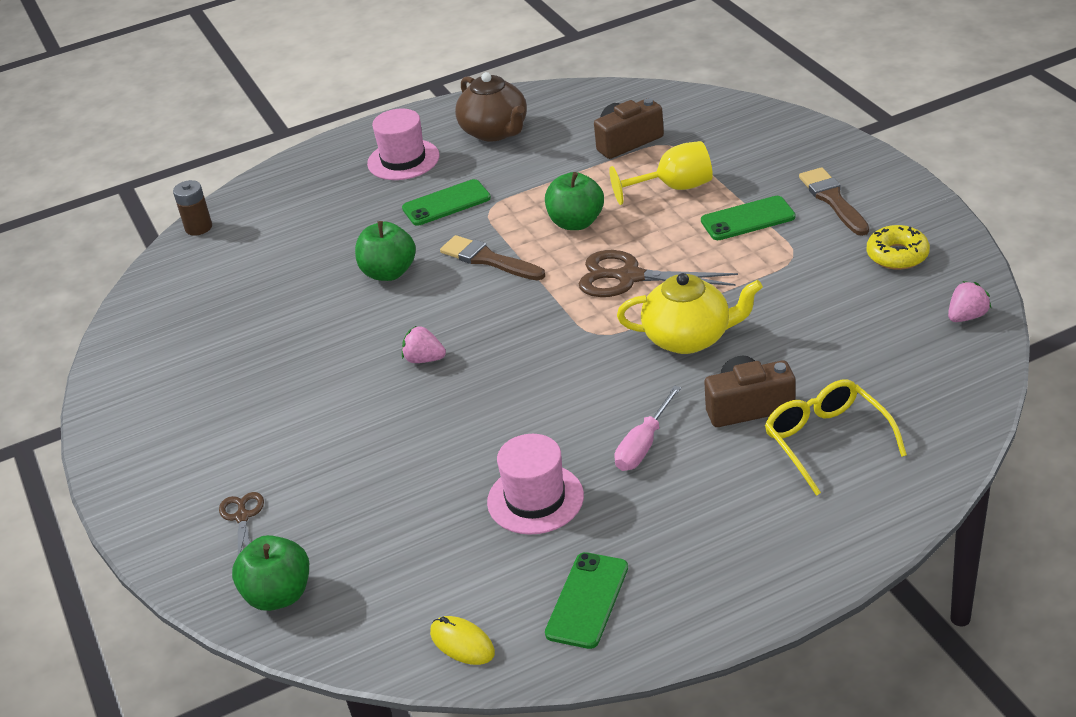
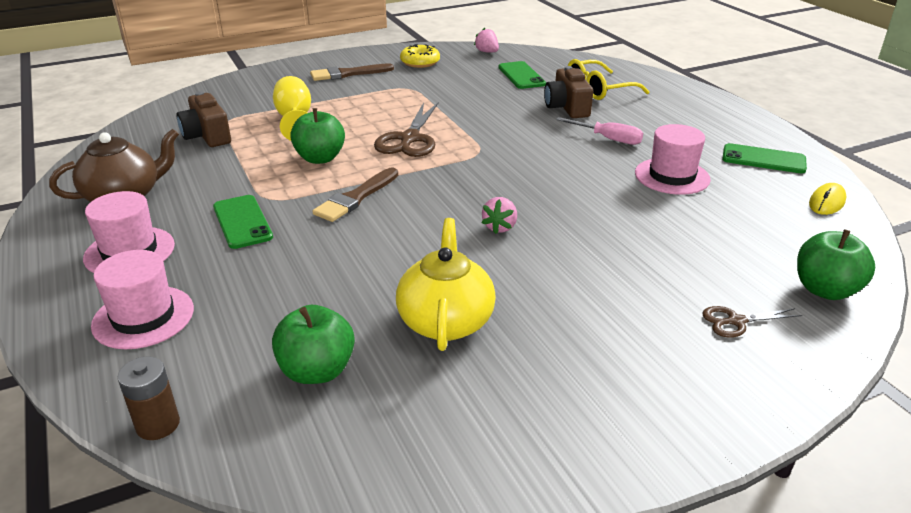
camera: 95 degrees left, 5 degrees down
green apple [355,221,416,281] -> green apple moved to [272,305,355,384]
yellow teapot [617,273,763,354] -> yellow teapot moved to [396,218,496,351]
green phone [701,196,795,240] -> green phone moved to [498,61,546,89]
none -> pink hat [91,250,194,349]

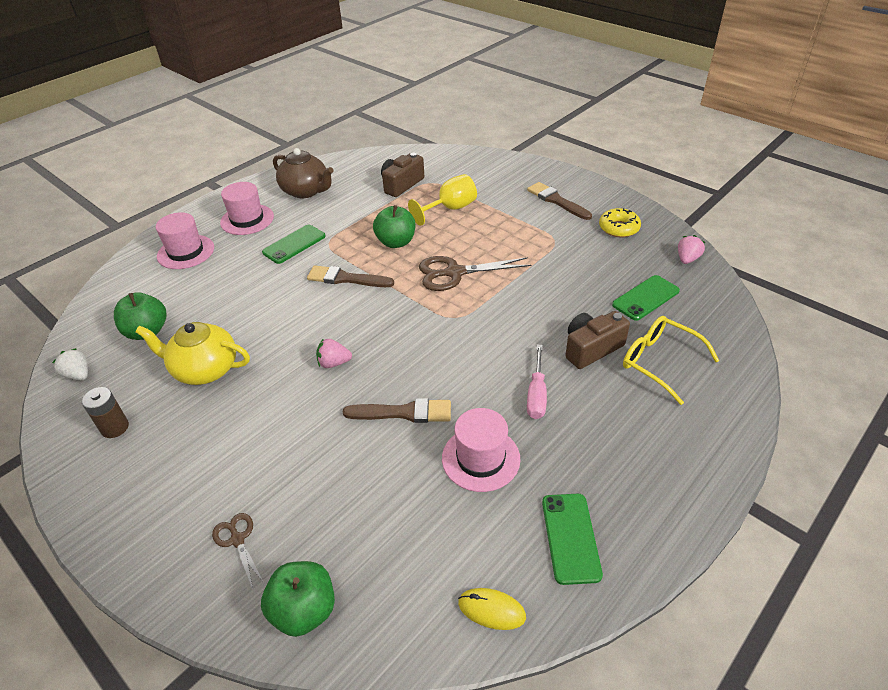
camera: 70 degrees right, 10 degrees up
brown battery [117,356,180,440] -> brown battery moved to [82,387,129,438]
yellow teapot [396,218,496,351] -> yellow teapot turned 150 degrees counterclockwise [135,322,250,385]
none -> white strawberry [52,348,88,380]
none -> brown brush [343,398,451,423]

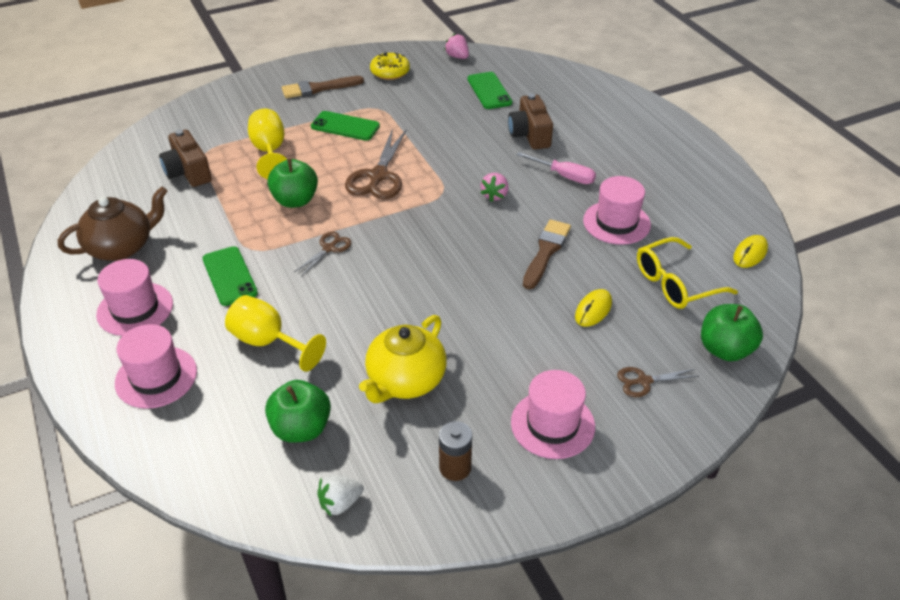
camera: 70 degrees left, 0 degrees up
brown brush [307,265,394,287] -> brown scissors [294,232,352,277]
pink strawberry [316,338,352,368] -> pink strawberry moved to [480,173,508,202]
green phone [542,494,603,585] -> green phone moved to [311,111,380,141]
yellow glasses [623,316,719,405] -> yellow glasses moved to [637,237,738,309]
none -> yellow goblet [225,295,326,372]
none -> pink hat [511,370,595,459]
none -> yellow mouse [575,289,612,327]

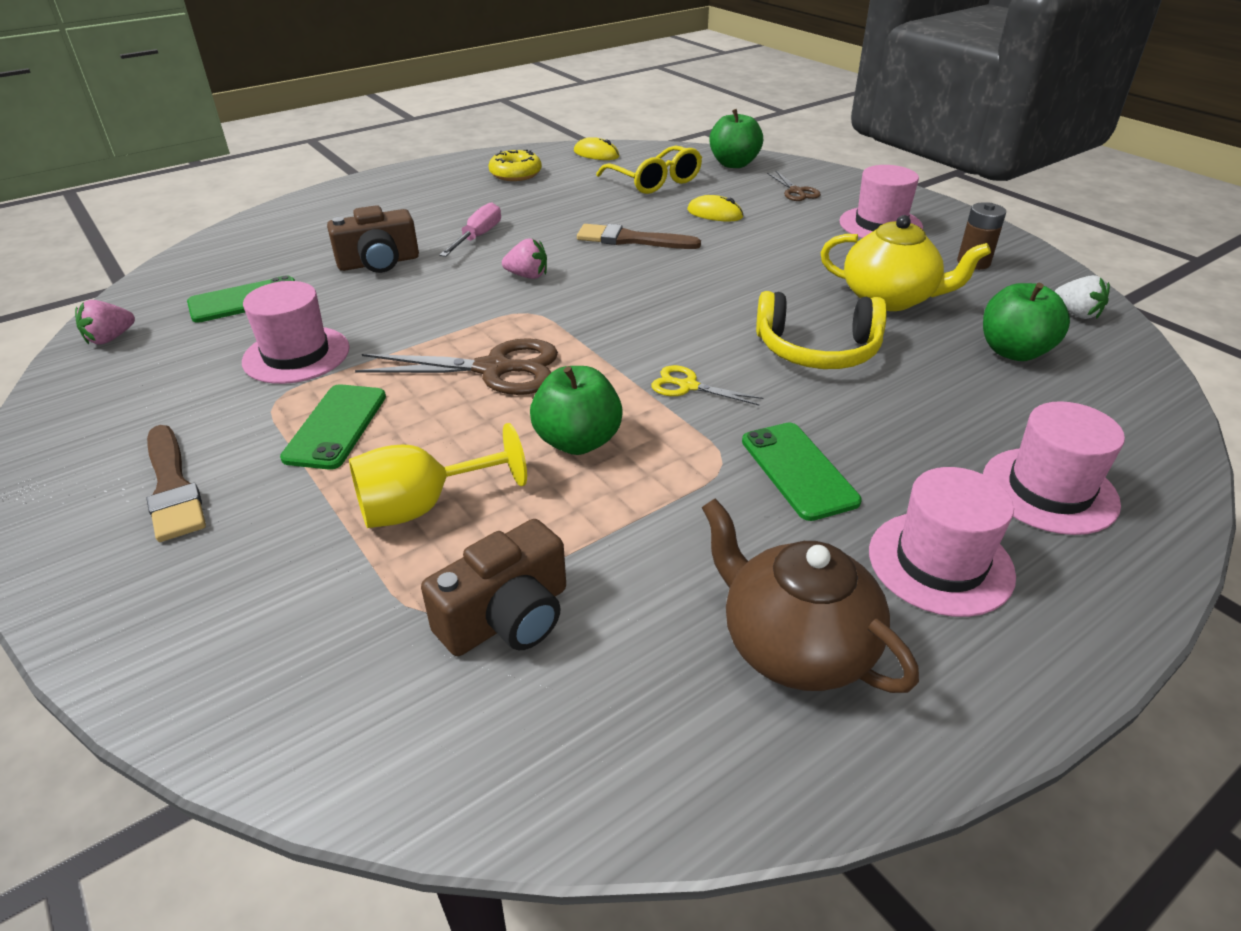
camera: 100 degrees left, 5 degrees down
green phone [202,246,258,306] -> green phone turned 75 degrees counterclockwise [742,422,862,521]
yellow goblet [225,295,326,372] -> none
brown scissors [294,232,352,277] -> yellow scissors [651,365,763,405]
yellow donut [370,52,410,80] -> yellow donut moved to [488,150,542,181]
pink hat [583,176,651,245] -> pink hat moved to [242,281,350,384]
none -> yellow headphones [756,291,887,369]

